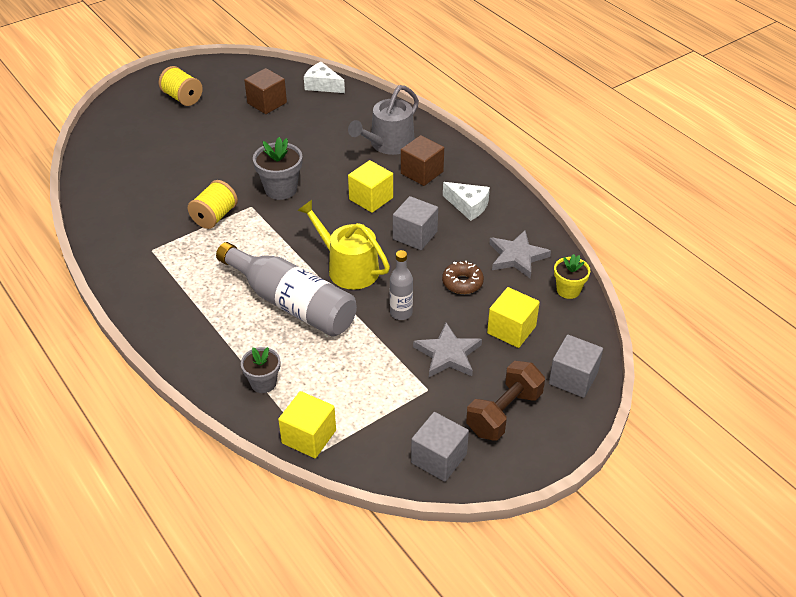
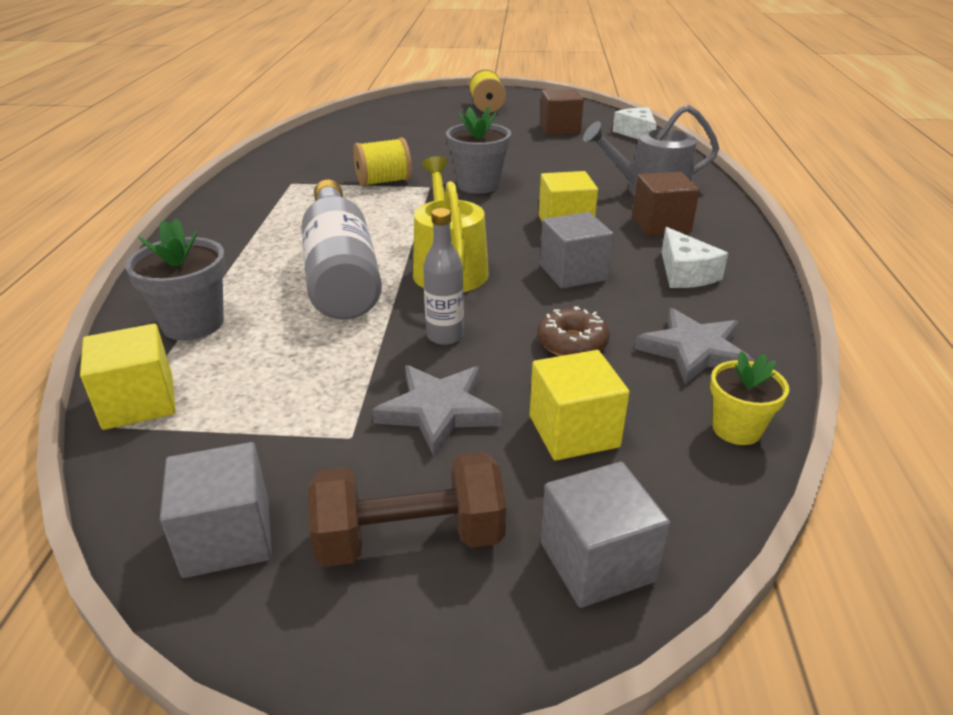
camera: 40 degrees right, 10 degrees down
grey flower pot [241,347,280,393] -> grey flower pot [125,219,226,341], size x1.52

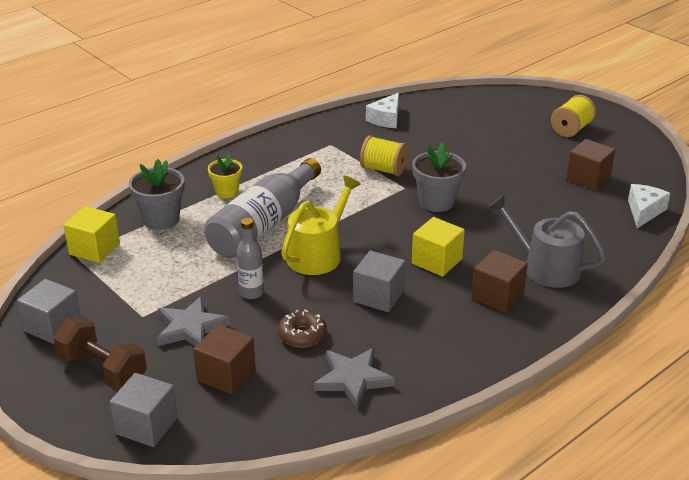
camera: 45 degrees right, 0 degrees up
yellow cube [530,350,630,461] -> brown cube [193,324,256,395]
white cheese [661,227,728,288] -> white cheese moved to [366,92,399,128]
yellow flower pot [710,351,789,445] -> yellow flower pot moved to [208,154,242,198]

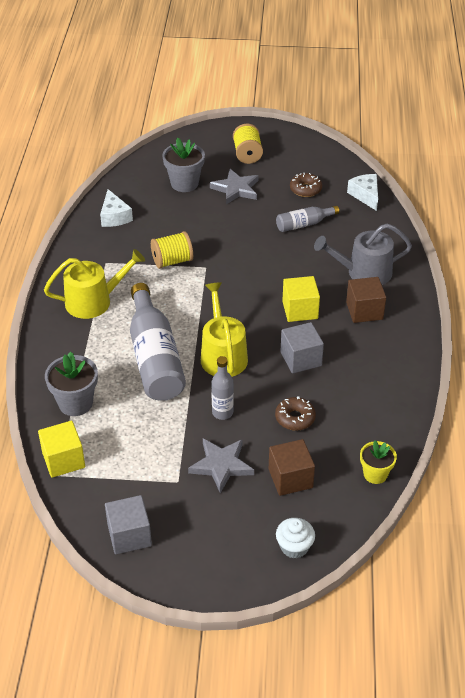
camera: 45 degrees left, 10 degrees up
brown dumbbell [53,317,147,390] -> none
grey cube [109,373,178,447] -> white cupcake [276,518,315,559]
yellow flower pot [208,154,242,198] -> yellow flower pot moved to [360,440,397,484]
grey star [314,348,395,409] -> grey star moved to [210,169,259,205]
grey flower pot [412,143,466,212] -> grey flower pot moved to [162,137,205,192]
brown cube [566,139,615,190] -> brown donut [290,173,322,197]
none -> yellow watering can [44,249,145,319]
none -> grey bottle [276,206,339,232]

